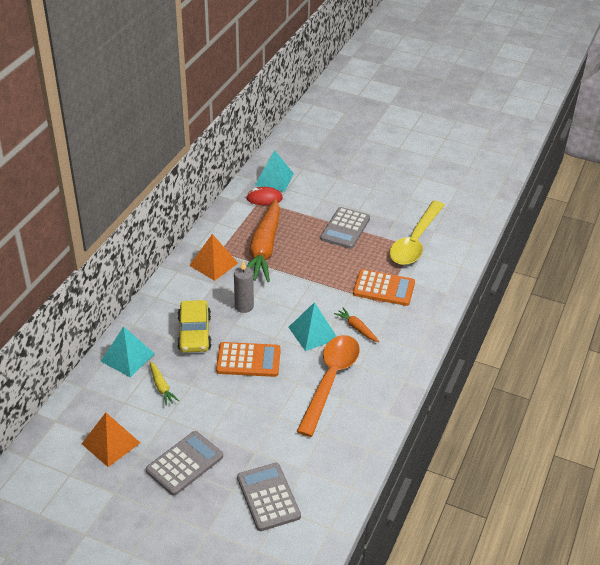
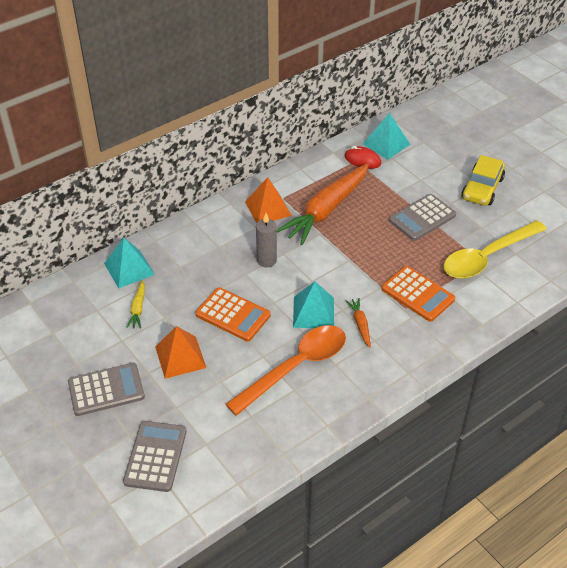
camera: 30 degrees right, 5 degrees up
orange pyramid [82,413,140,467] -> orange pyramid moved to [155,326,206,379]
yellow car [177,300,212,353] -> yellow car moved to [461,155,505,206]

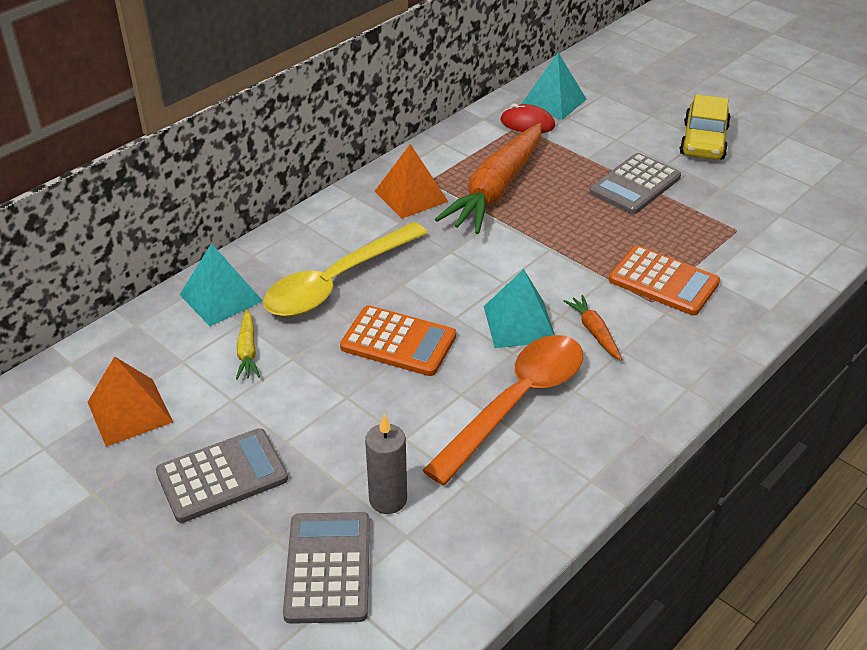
camera: 10 degrees left, 5 degrees down
orange pyramid [155,326,206,379] -> orange pyramid moved to [88,356,173,447]
grey candle [256,213,277,267] -> grey candle moved to [365,414,407,514]
yellow spoon [443,220,547,278] -> yellow spoon moved to [263,222,428,317]

